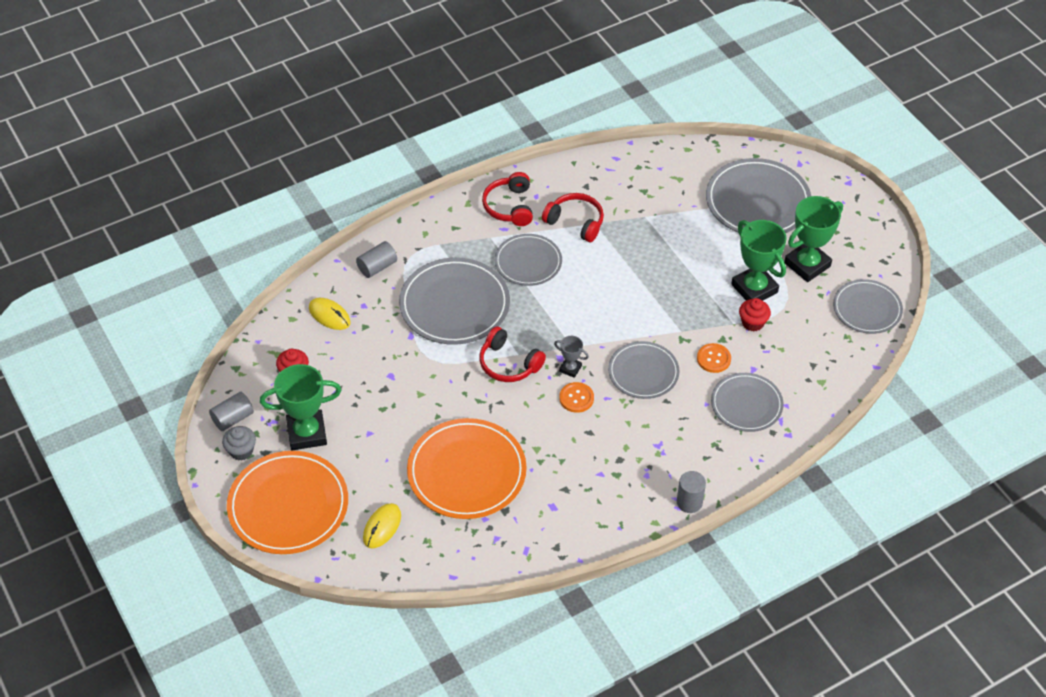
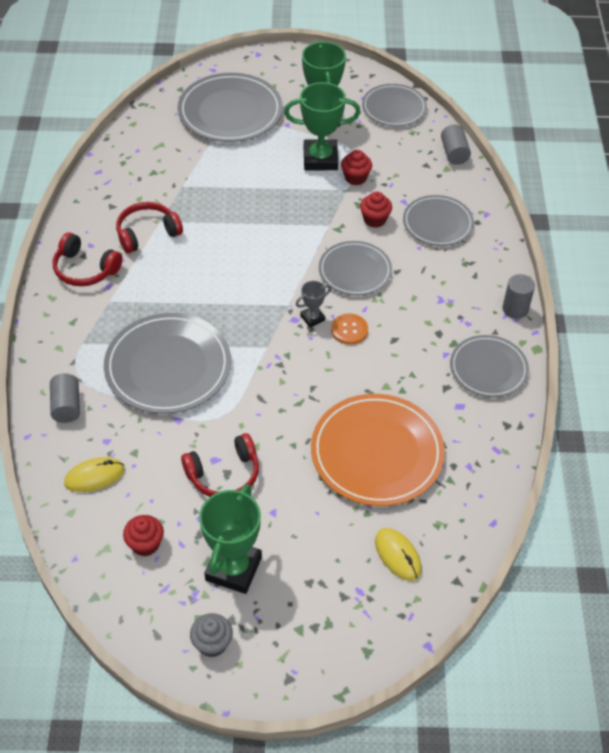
camera: 60 degrees left, 0 degrees up
grey cylinder [209,392,254,431] -> grey cylinder moved to [441,124,471,165]
orange plate [227,451,348,554] -> none
red headphones [479,326,546,382] -> red headphones moved to [181,433,259,497]
grey plate [495,234,562,286] -> grey plate moved to [450,335,529,398]
orange button [697,343,731,373] -> red cupcake [360,191,392,228]

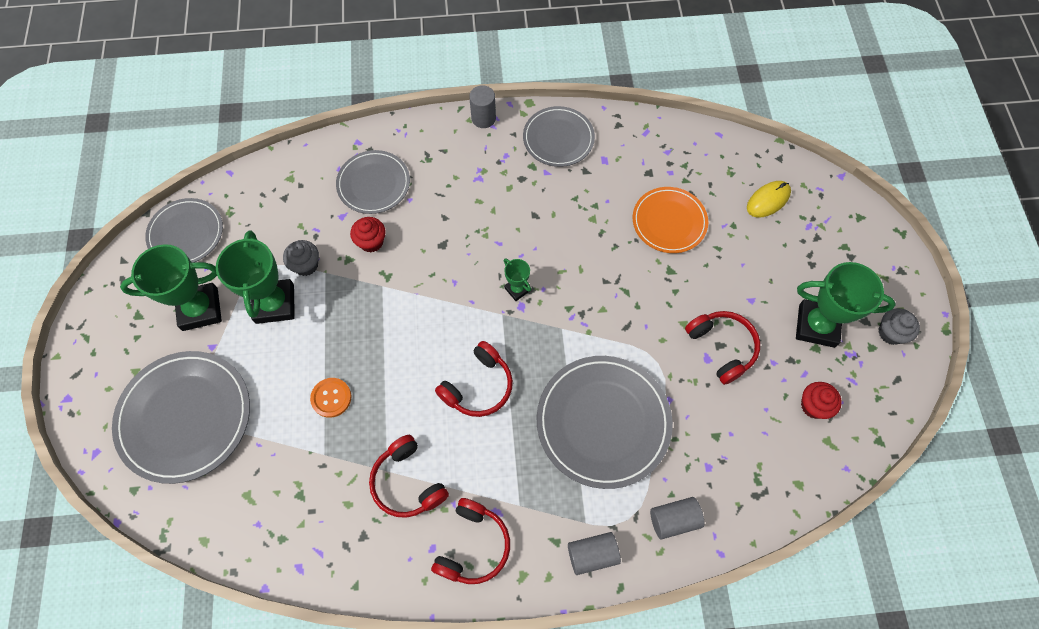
camera: 95 degrees left, 15 degrees up
yellow mouse [64,457,125,492] -> none
grey trophy [296,281,331,327] -> green trophy [504,258,531,301]
orange plate [311,394,445,506] -> orange plate [633,187,708,253], size x0.62
grey plate [319,241,392,296] -> none
orange button [331,313,368,345] -> orange button moved to [310,378,352,418]
red cupcake [341,150,372,185] -> grey cupcake [283,240,319,276]
grey cylinder [441,124,471,165] -> grey cylinder moved to [568,532,621,575]
none -> red headphones [435,341,513,417]

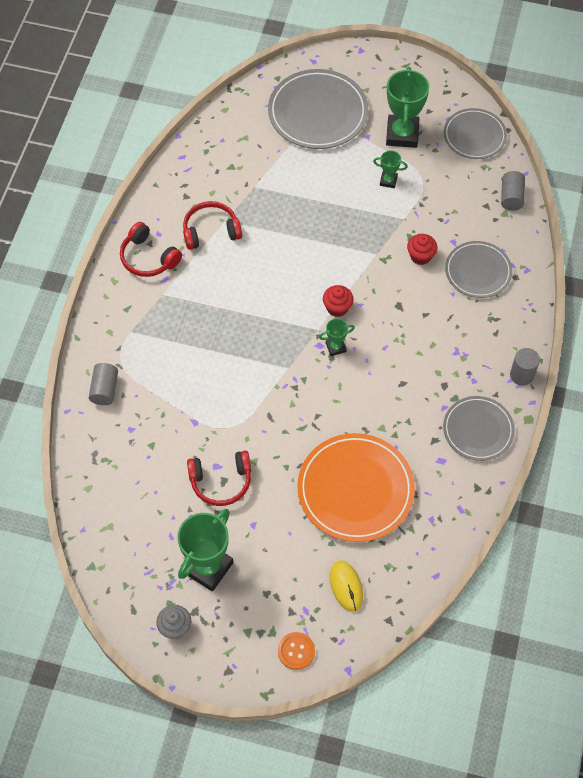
camera: 110 degrees right, 5 degrees down
green trophy [216,230,295,324] -> green trophy [373,150,408,188], size x0.49
grey cupcake [283,240,319,276] -> none
orange button [310,378,352,418] -> orange button moved to [278,632,315,670]
red headphones [435,341,513,417] -> none
grey plate [537,356,673,489] -> none
grey cylinder [568,532,621,575] -> grey cylinder moved to [501,171,525,211]
orange plate [633,187,708,253] -> orange plate [297,433,415,542], size x1.60
red cupcake [801,382,842,419] -> red cupcake moved to [323,285,354,317]

